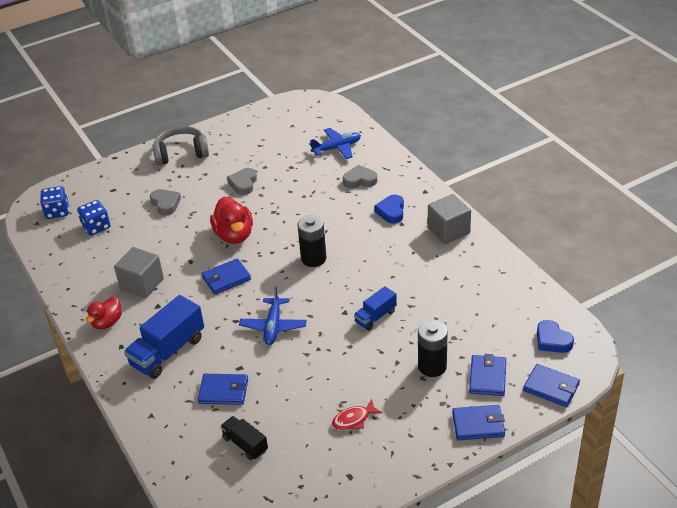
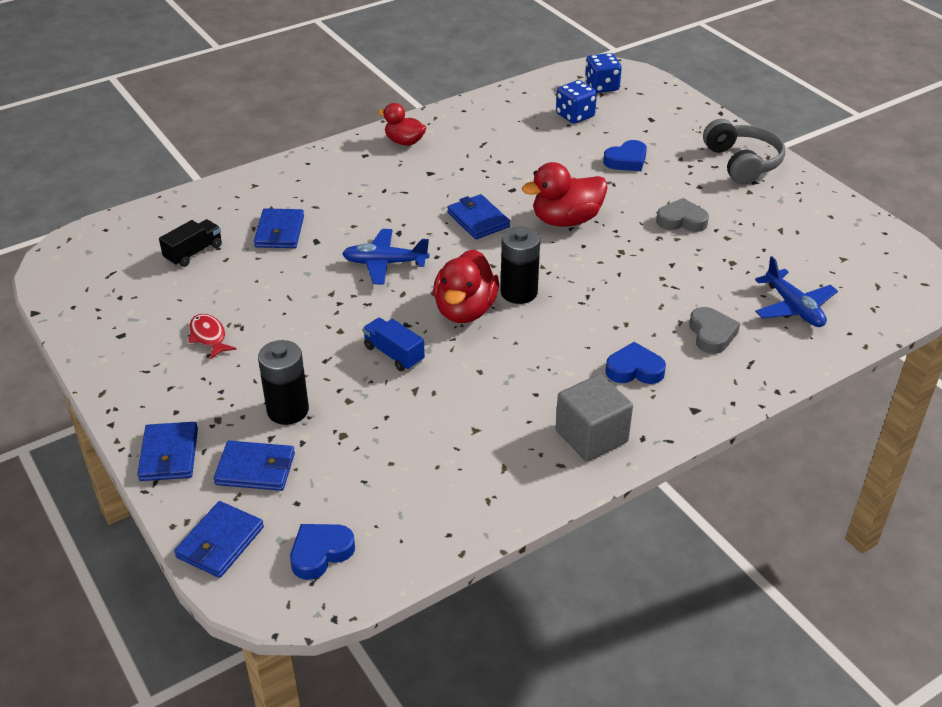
camera: 85 degrees right, 0 degrees up
grey cube [114,247,164,298] -> none
blue truck [124,295,204,379] -> none
grey heart [150,189,181,216] -> blue heart [603,140,647,171]
none -> red duck [433,249,499,323]

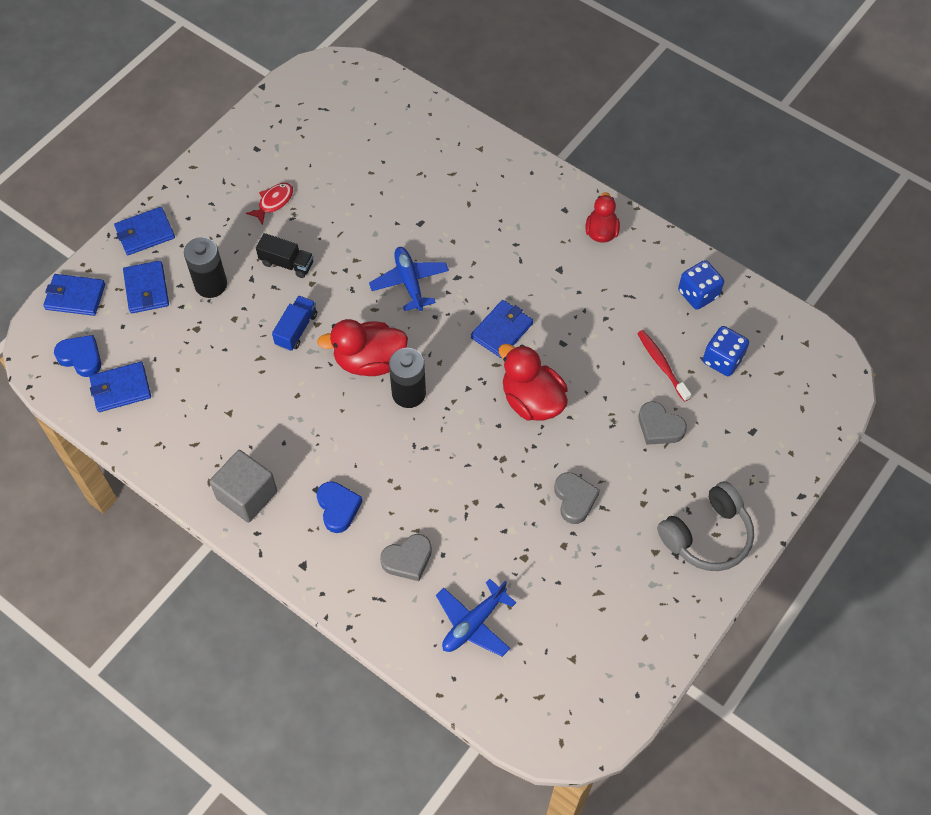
camera: 70 degrees right, 20 degrees up
black truck [159,219,222,267] -> black truck moved to [256,233,314,278]
blue wallet [254,208,304,248] -> blue wallet moved to [89,362,151,412]
blue dice [585,53,622,93] -> blue dice moved to [678,260,724,310]
blue heart [603,140,647,171] -> grey heart [639,401,687,445]
none -> red toothbrush [637,330,691,402]

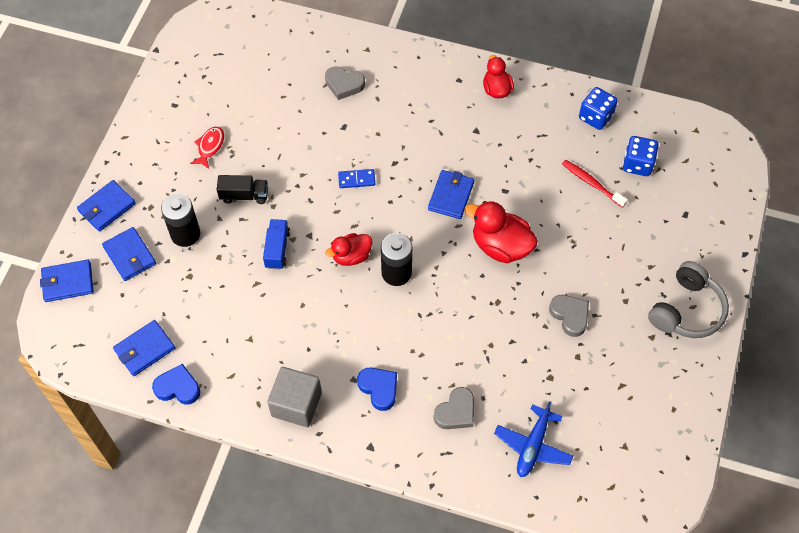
camera: 20 degrees left, 0 degrees up
blue heart [54,335,101,377] -> blue heart moved to [152,364,200,405]
red duck [317,319,408,376] -> red duck [325,233,372,266], size x0.64
blue plane [369,247,449,311] -> blue domino [338,169,375,188]
grey heart [639,401,687,445] -> grey heart moved to [325,66,365,100]

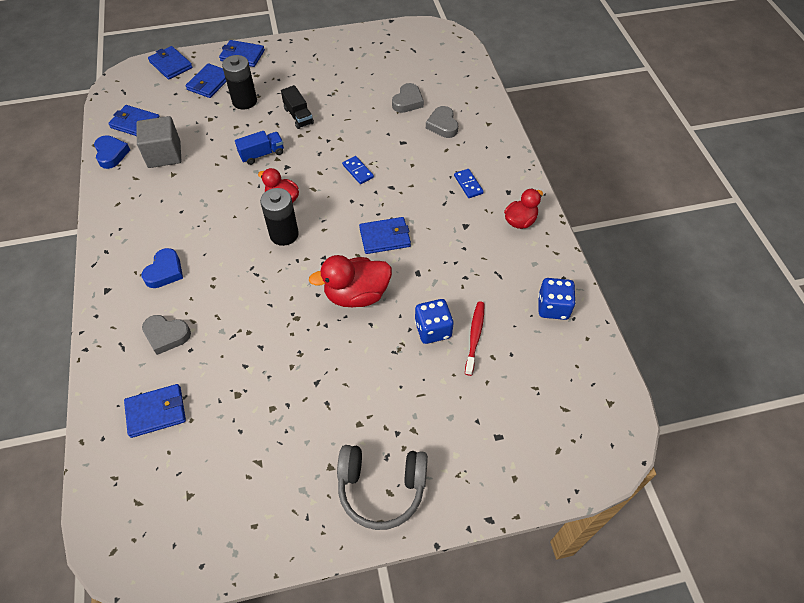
camera: 60 degrees right, 5 degrees down
red fish [190,127,224,169] -> none
grey cube [267,367,322,427] -> grey cube moved to [137,116,182,168]
red duck [465,201,538,263] -> red duck turned 105 degrees counterclockwise [309,255,392,307]
blue plane [494,401,573,477] -> blue wallet [124,384,186,438]
grey heart [549,295,589,337] -> grey heart moved to [392,83,424,113]
blue dice [623,136,659,176] -> blue dice moved to [415,299,454,344]
none -> blue domino [454,169,484,198]

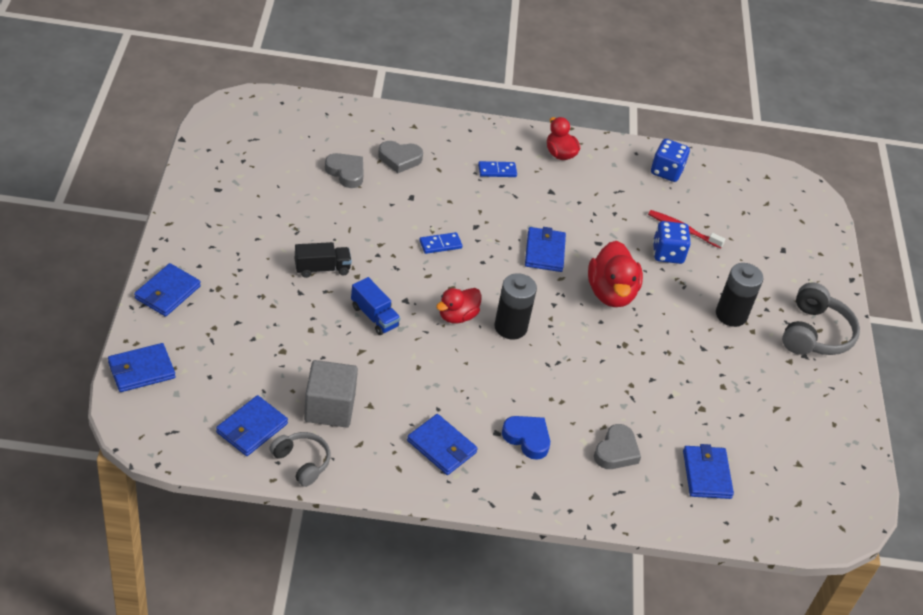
camera: 80 degrees left, 10 degrees down
blue heart [94,135,130,169] -> grey headphones [269,432,331,487]
blue wallet [186,63,226,98] -> blue wallet moved to [407,414,478,475]
black battery [222,55,257,109] -> black battery moved to [716,263,764,327]
blue truck [235,131,284,165] -> blue truck turned 150 degrees clockwise [351,277,400,335]

